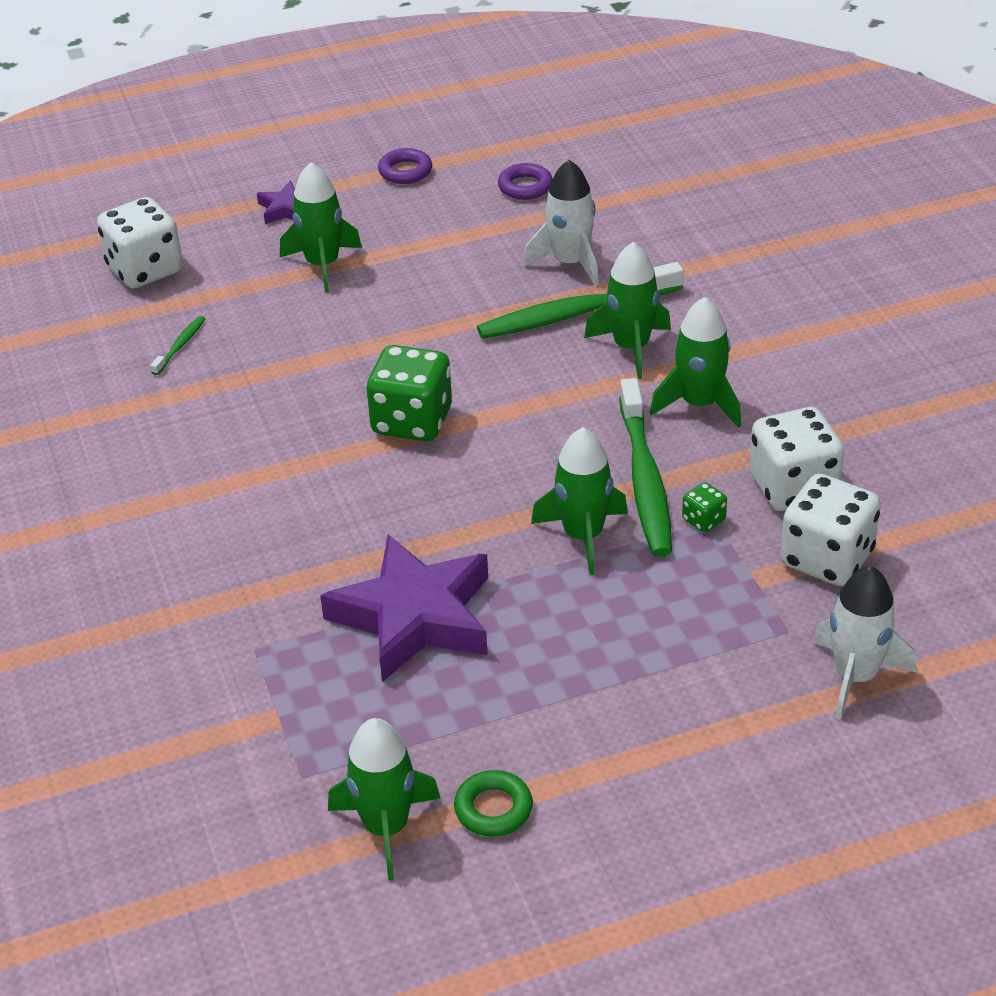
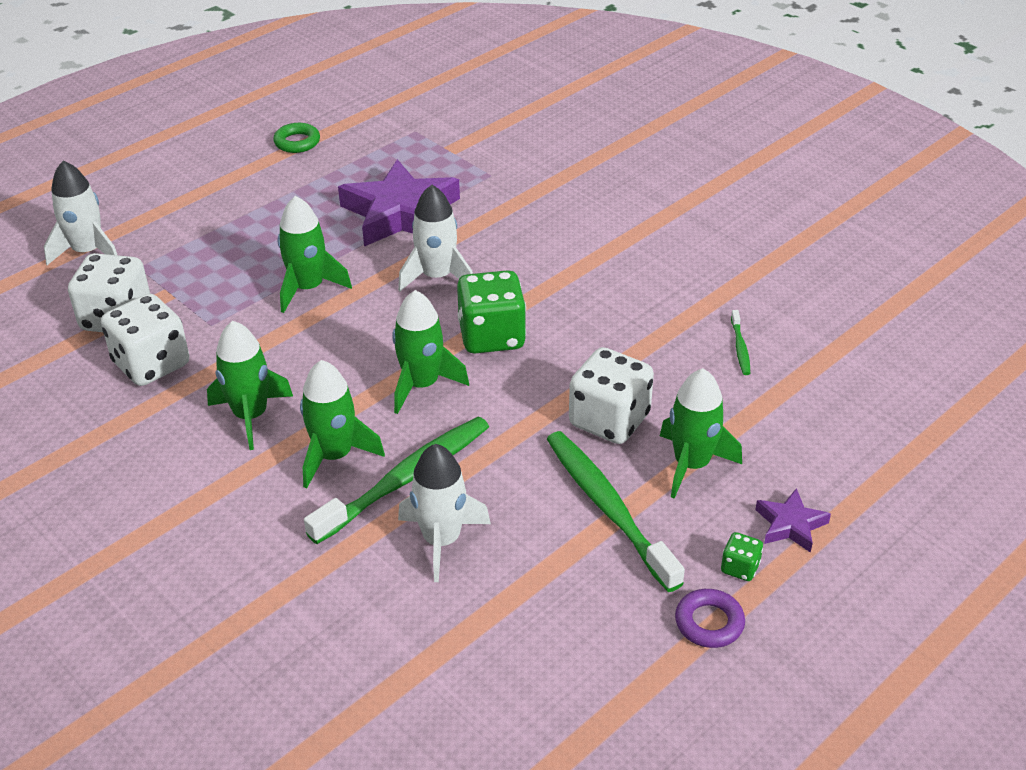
camera: 155 degrees right, 0 degrees up
white dice [97,197,183,288] -> white dice moved to [569,347,654,444]
green rocket [328,718,440,881] -> green rocket moved to [392,290,469,414]
purple ring [498,163,553,200] -> none
green toothbrush [619,378,672,557] -> green toothbrush moved to [547,431,685,592]
green dice [682,482,727,532] -> green dice moved to [721,532,763,581]
none -> white rocket [398,185,473,291]

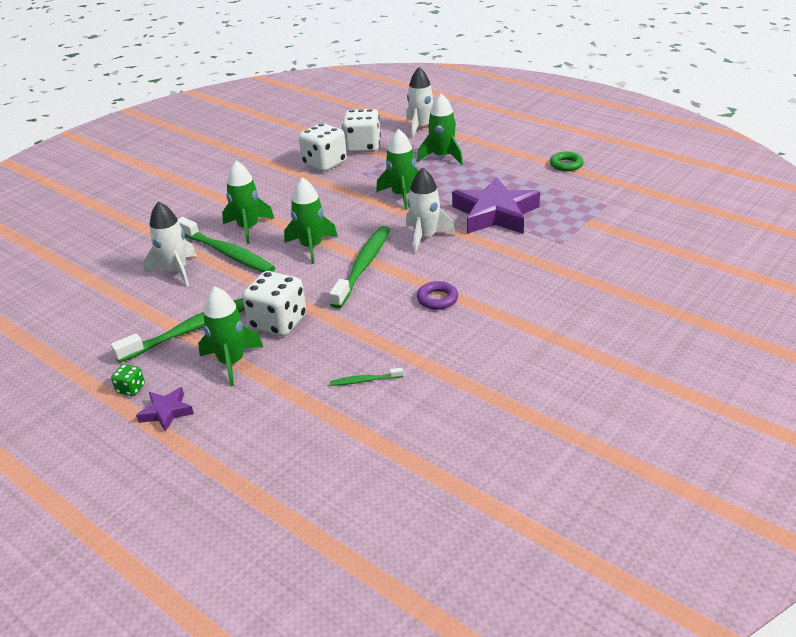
camera: 85 degrees right, 5 degrees down
green rocket [207,321,293,450] -> green rocket moved to [417,93,463,165]
green dice [457,270,526,353] -> green toothbrush [329,226,390,309]
purple ring [675,589,745,648] -> purple ring moved to [417,281,458,310]

